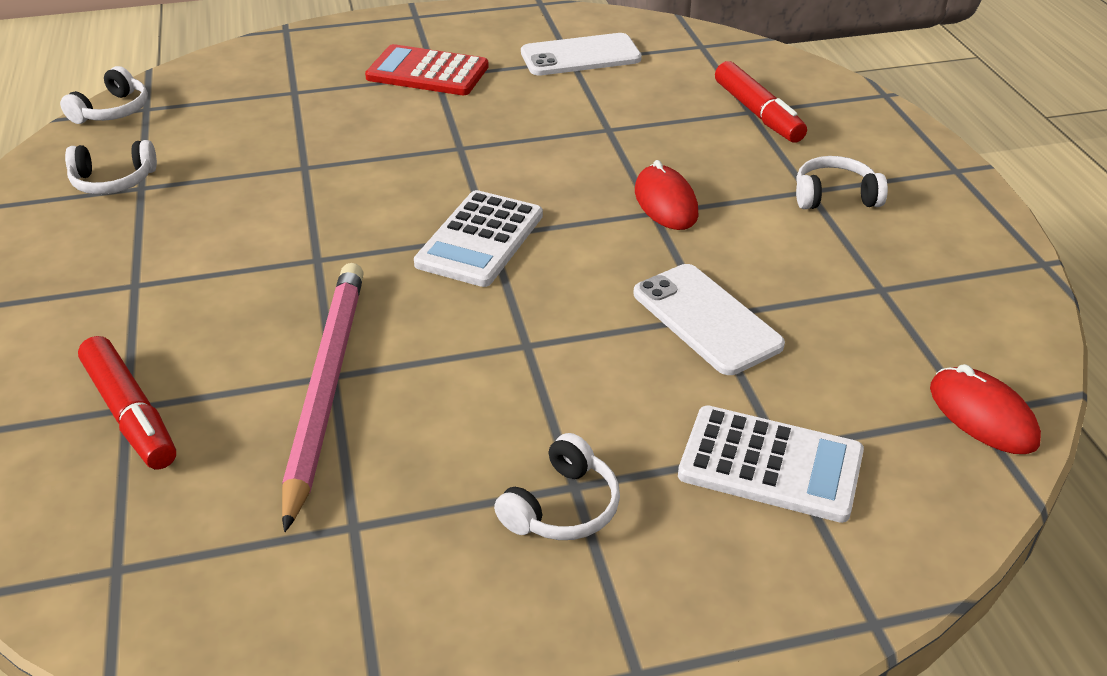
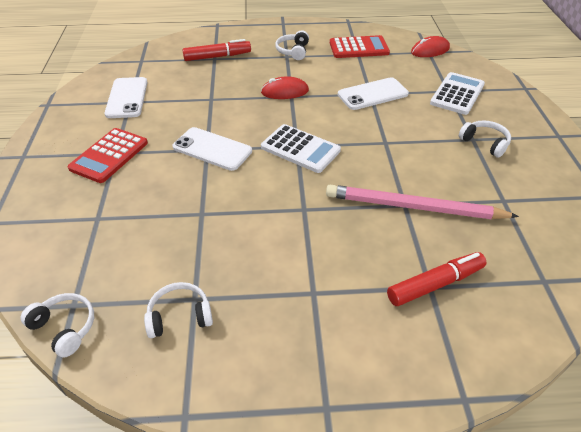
camera: 80 degrees left, 5 degrees up
white headphones [65,140,157,194] -> white headphones turned 105 degrees counterclockwise [144,282,213,338]
none -> white phone [173,127,252,171]
none -> red calculator [330,35,390,58]

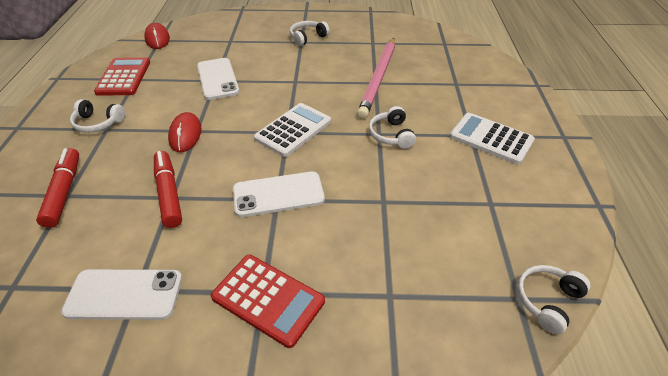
camera: 85 degrees left, 0 degrees up
white headphones [144,282,213,338] -> white headphones moved to [369,106,416,149]
white phone [173,127,252,171] -> white phone turned 45 degrees clockwise [233,171,325,217]
red marker [387,252,487,306] -> red marker moved to [154,151,182,228]
white calculator [430,72,485,115] -> white calculator moved to [450,113,535,164]

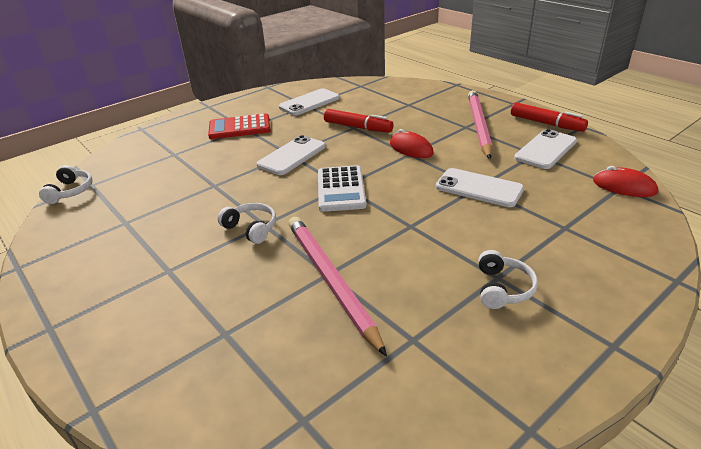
camera: 140 degrees right, 10 degrees down
red marker [36,148,79,228] -> red marker moved to [511,102,588,132]
white headphones [70,99,125,133] -> pink pencil [468,90,493,159]
red calculator [94,57,150,96] -> white phone [514,129,577,169]
white calculator [450,113,535,164] -> none

